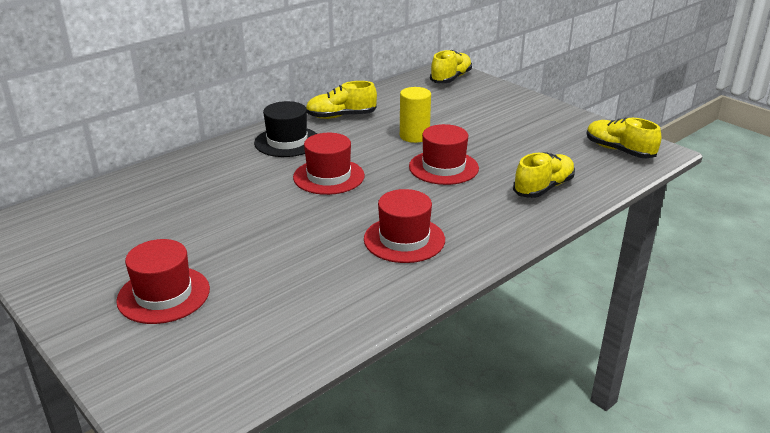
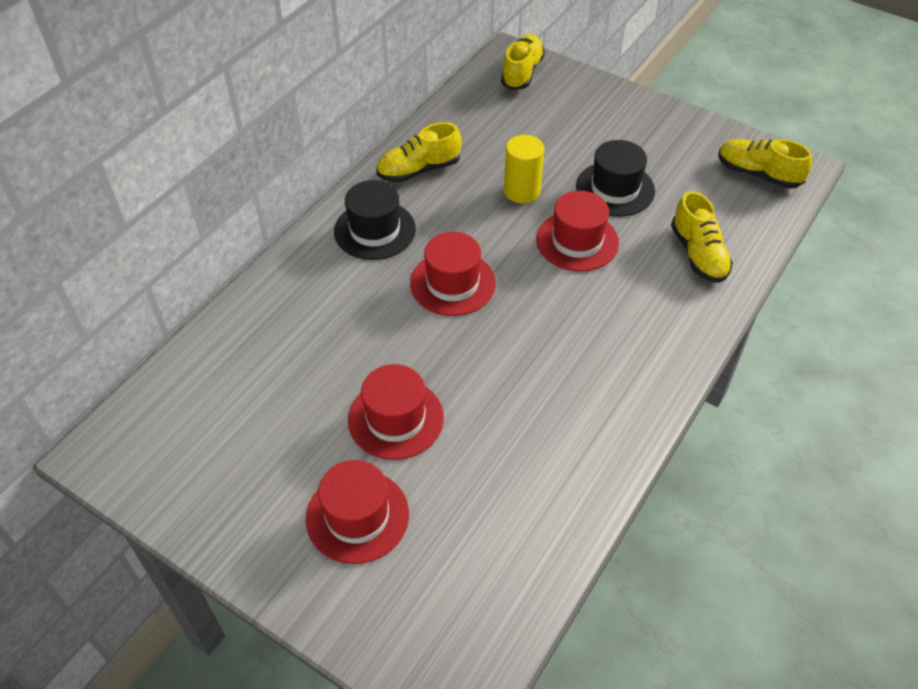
camera: 15 degrees left, 20 degrees up
red hat [364,189,445,263] -> red hat moved to [348,364,444,460]
yellow shoe [513,153,575,198] -> yellow shoe turned 135 degrees clockwise [671,191,733,283]
none -> black hat [576,140,655,216]

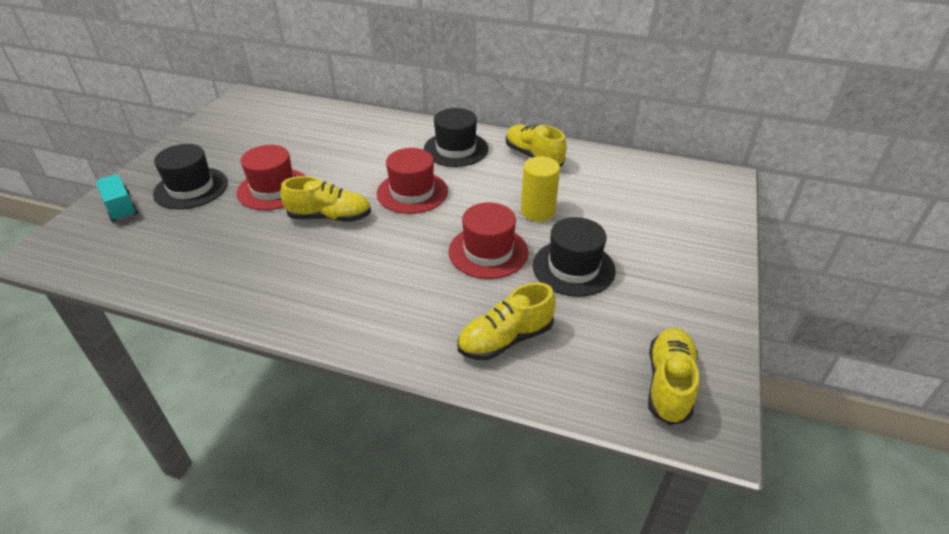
camera: 75 degrees right, 10 degrees down
red hat [306,460,409,564] -> black hat [153,144,228,209]
yellow shoe [501,34,545,90] -> yellow shoe moved to [280,176,371,222]
none -> turquoise truck [96,174,138,222]

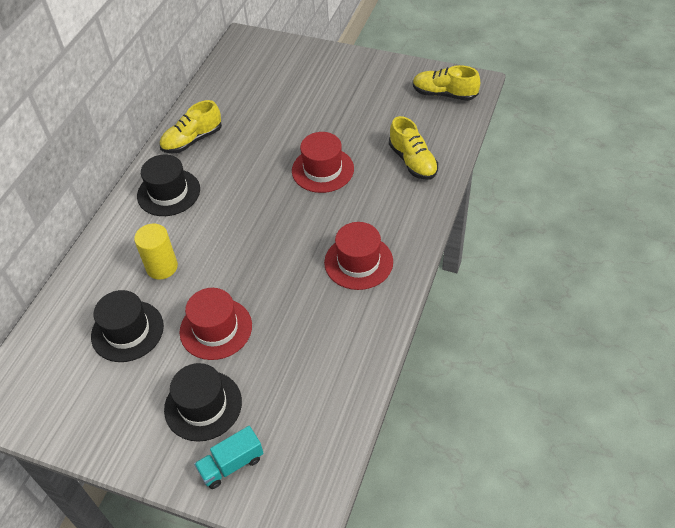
camera: 85 degrees left, 10 degrees up
yellow shoe [280,176,371,222] -> none
red hat [377,148,448,214] -> red hat moved to [324,222,393,290]
yellow cylinder [521,156,560,221] -> yellow cylinder moved to [134,224,178,280]
black hat [533,217,616,297] -> black hat moved to [91,290,164,362]

